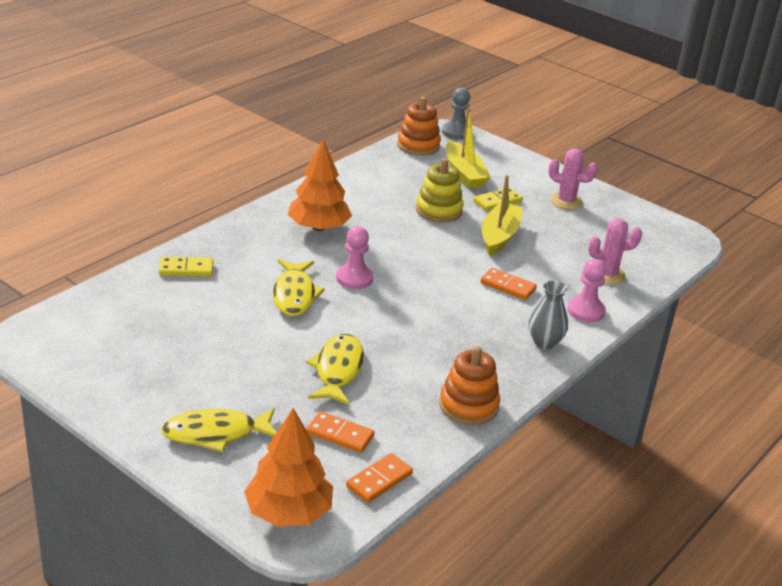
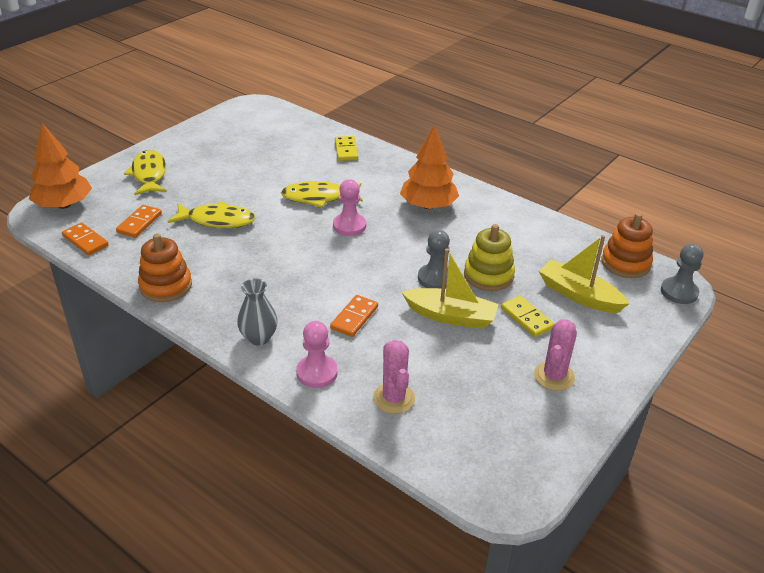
camera: 90 degrees right, 5 degrees up
yellow boat [446,107,491,189] -> yellow boat turned 60 degrees clockwise [539,235,629,313]
none -> grey pawn [418,230,450,289]

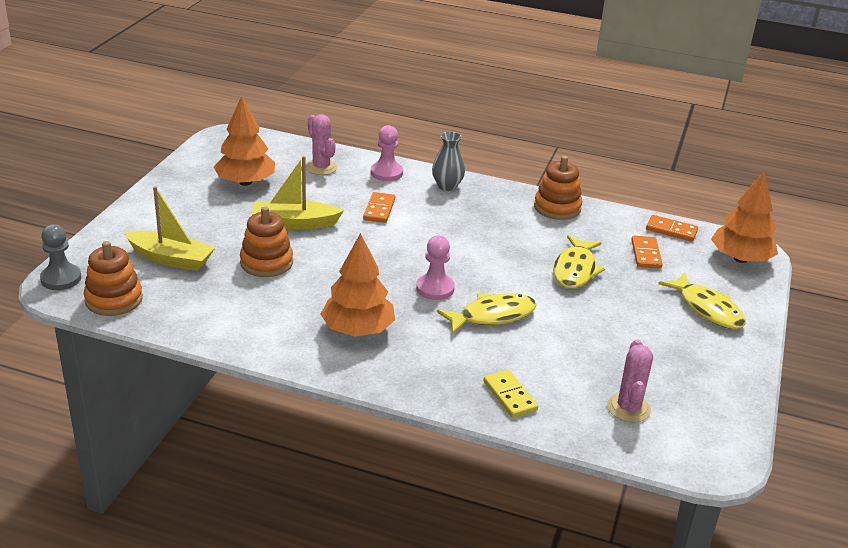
camera: 160 degrees right, 5 degrees down
yellow fish [168,201,255,228] -> yellow fish turned 60 degrees counterclockwise [553,235,605,289]
grey pawn [418,230,450,289] -> none
yellow stacking toy [464,224,515,291] -> orange stacking toy [240,206,293,277]
yellow domino [501,296,554,337] -> none
pink cactus [534,319,577,391] -> pink cactus moved to [607,340,653,423]
none -> orange tree [214,96,275,186]

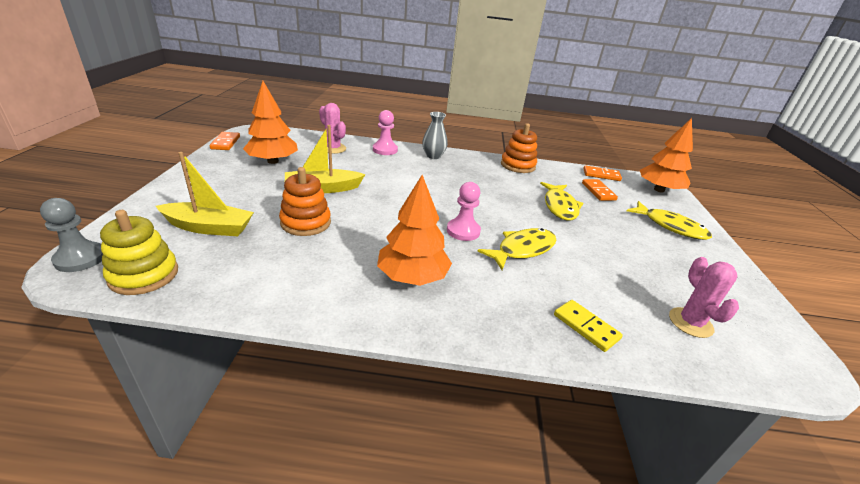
camera: 15 degrees left, 0 degrees up
orange stacking toy [84,241,143,316] -> yellow stacking toy [100,210,178,295]
orange domino [363,192,395,223] -> orange domino moved to [210,132,240,150]

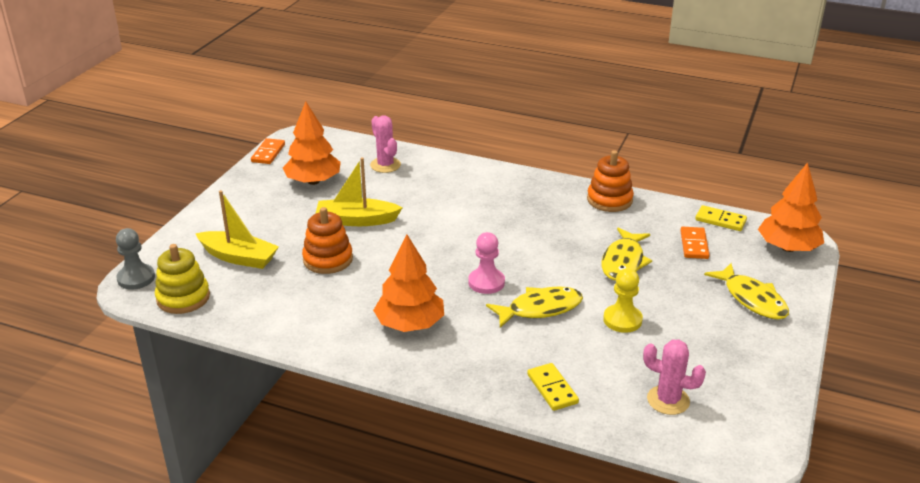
camera: 20 degrees right, 0 degrees up
pink pawn [373,110,398,155] -> none
grey vase [422,112,448,159] -> none
orange domino [583,165,622,181] -> yellow domino [695,205,747,231]
pink cactus [669,257,739,338] -> pink cactus turned 75 degrees counterclockwise [643,340,706,415]
none -> yellow pawn [603,268,643,333]

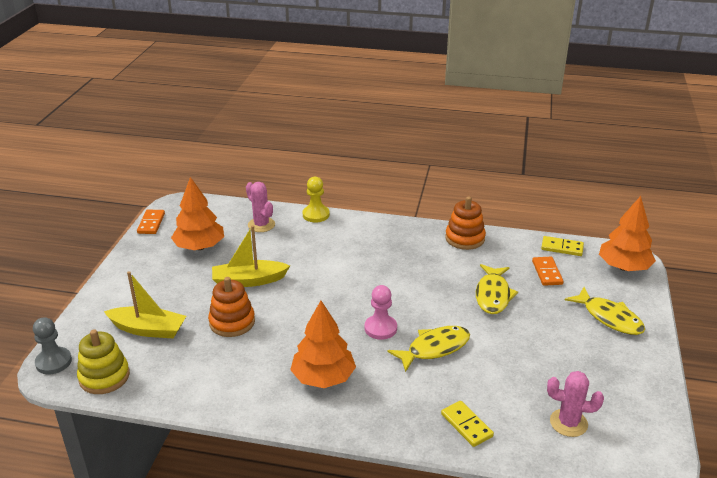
camera: 10 degrees left, 0 degrees up
yellow pawn [603,268,643,333] -> yellow pawn moved to [303,177,330,223]

